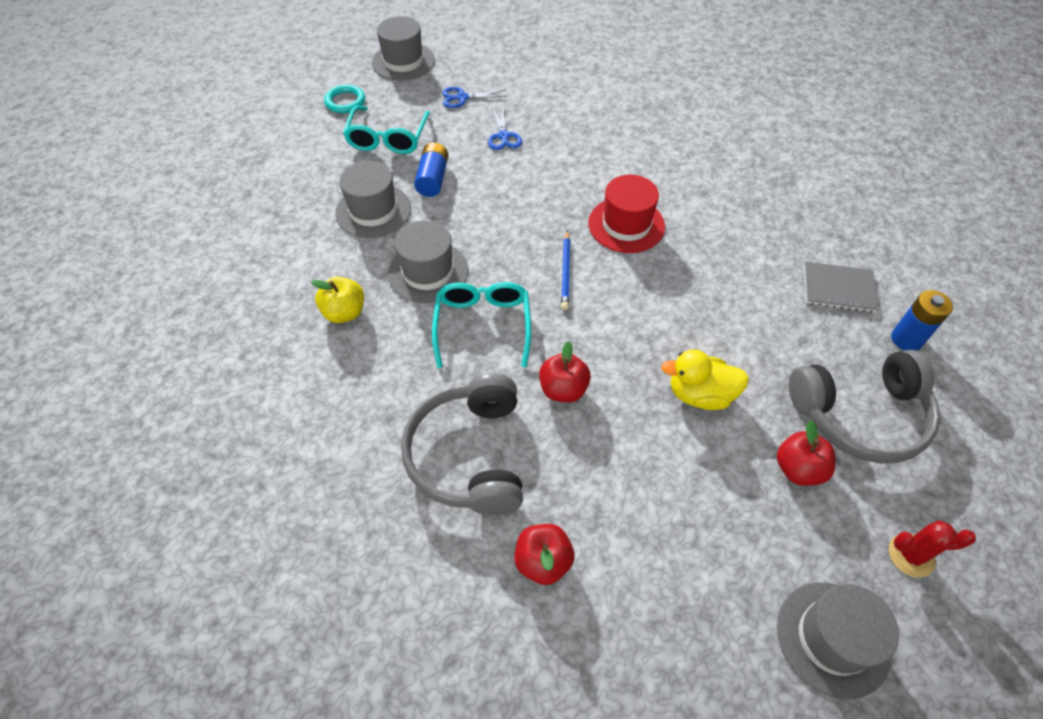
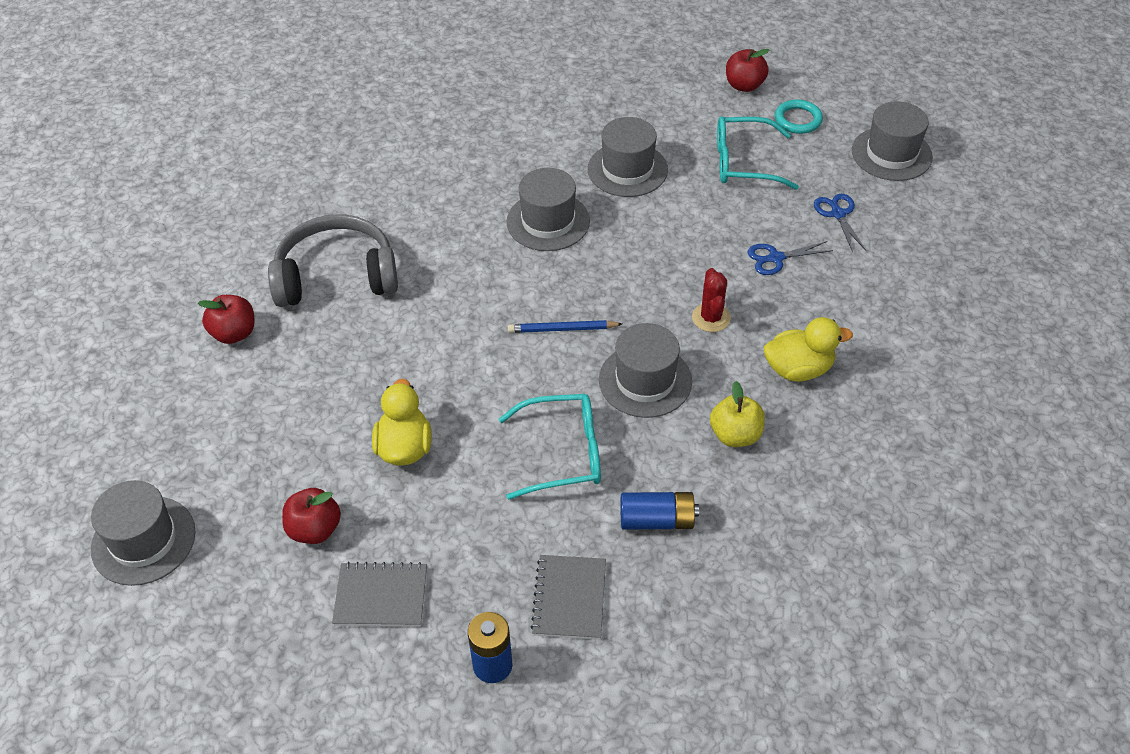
camera: 85 degrees right, 5 degrees down
yellow apple [311,277,364,323] -> yellow apple moved to [710,381,765,447]
blue battery [414,143,449,197] -> blue battery moved to [621,492,699,530]
turquoise glasses [432,282,531,368] -> turquoise glasses moved to [499,394,601,500]
red apple [539,341,591,403] -> red apple moved to [726,49,769,92]
red hat [589,175,665,253] -> grey hat [599,323,692,418]
grey headphones [789,350,940,464] -> grey notebook [332,562,427,626]
red cactus [889,520,976,578] -> red cactus moved to [692,268,731,332]
none -> yellow duck [764,317,853,382]

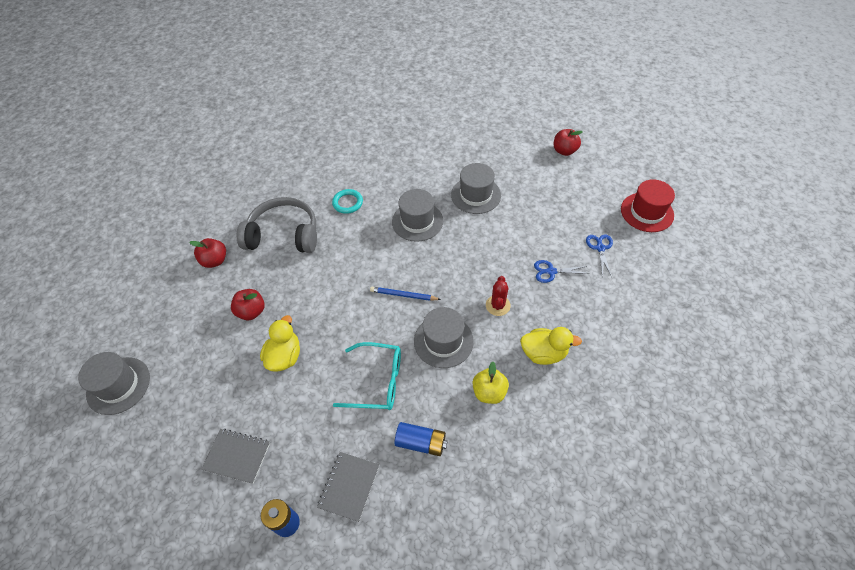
camera: 15 degrees right, 5 degrees up
red apple [282,488,341,544] -> red apple moved to [231,289,265,320]
turquoise glasses [717,117,799,190] -> none
turquoise ring [775,100,823,134] -> turquoise ring moved to [332,189,363,214]
grey hat [852,101,933,181] -> red hat [621,179,675,232]

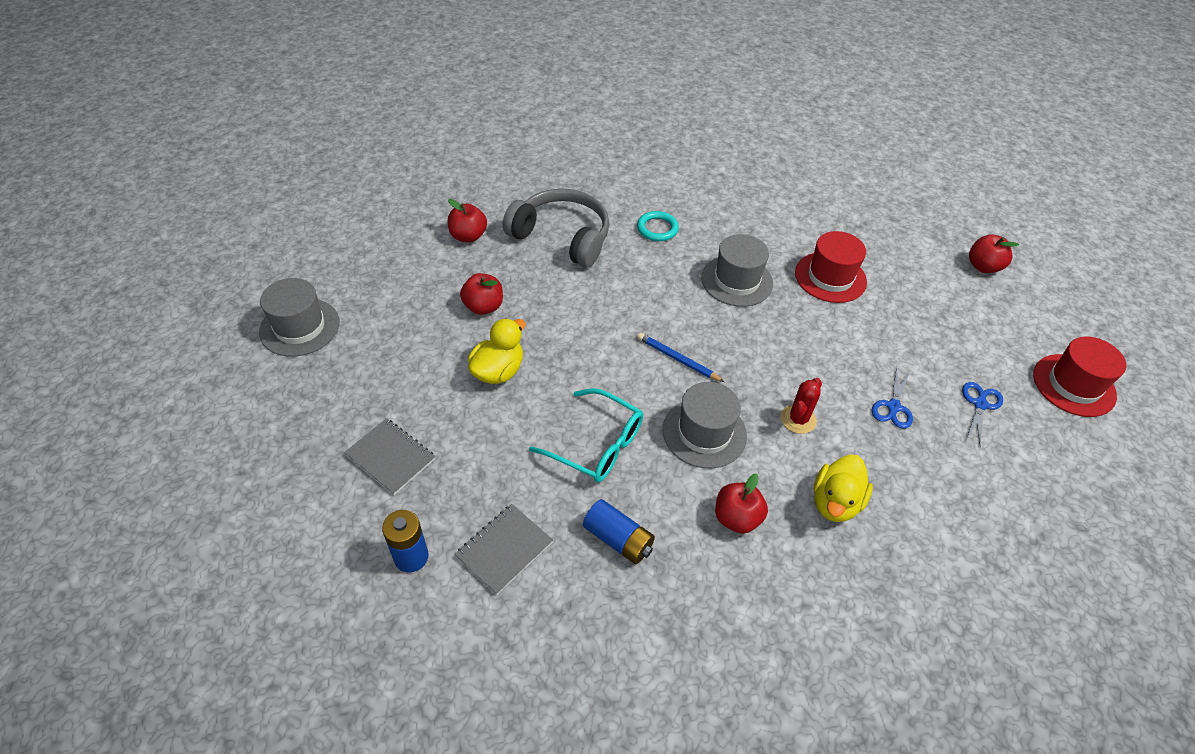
camera: 20 degrees right, 5 degrees down
grey hat [451,163,501,214] -> red hat [795,231,867,303]
yellow apple [472,362,509,404] -> red apple [715,473,768,534]
yellow duck [520,327,582,365] -> yellow duck turned 90 degrees clockwise [814,454,873,522]
blue scissors [534,260,590,283] -> blue scissors turned 90 degrees counterclockwise [872,367,913,429]

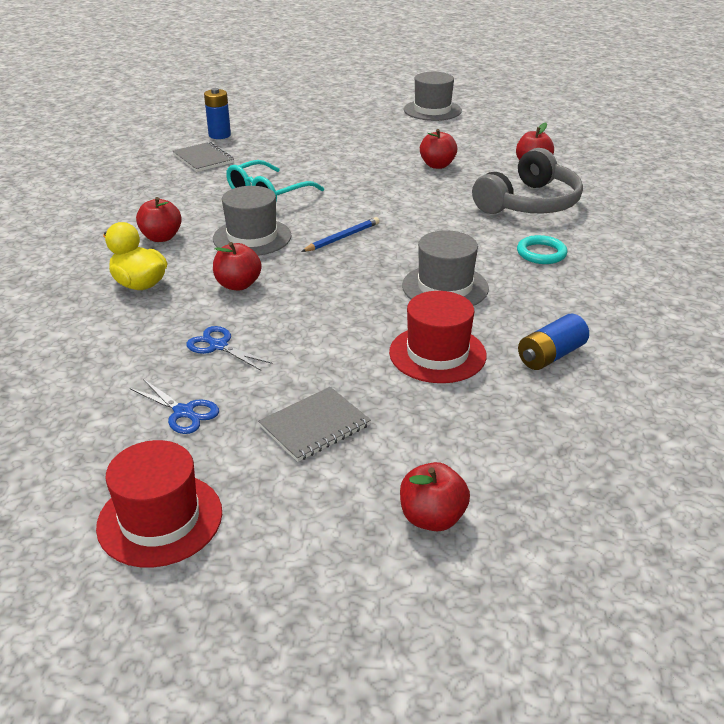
camera: 105 degrees right, 15 degrees down
grey notebook [344,418,435,495] -> grey notebook moved to [258,387,371,462]
yellow duck [468,318,526,384] -> none
blue battery [583,499,655,564] -> blue battery moved to [518,314,589,370]
red cactus [781,378,822,434] -> red apple [213,242,262,290]

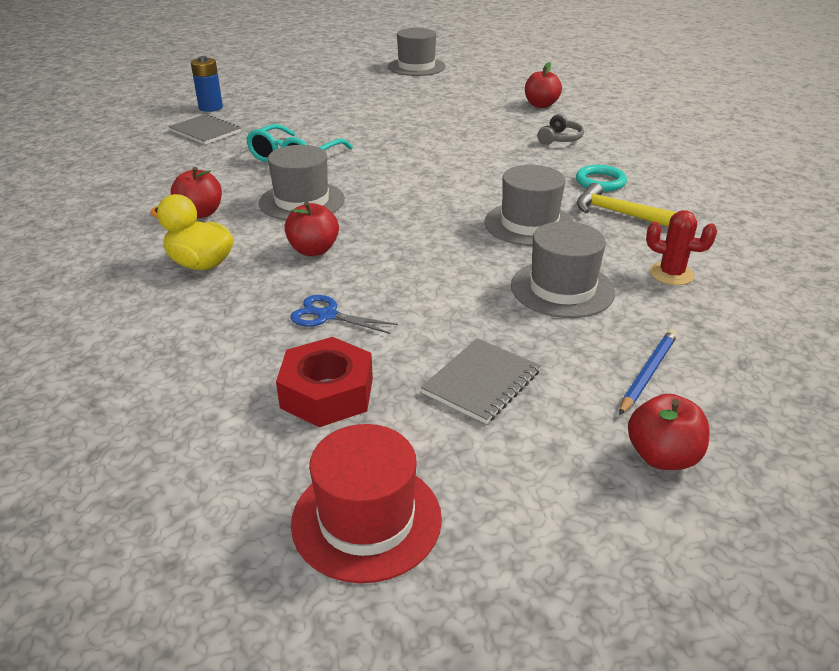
camera: 15 degrees left, 0 degrees up
blue scissors [130,379,219,434] -> red nut [276,337,373,427]
blue pencil [301,217,379,252] -> blue pencil moved to [619,329,678,415]
red hat [389,291,487,383] -> grey hat [511,221,615,318]
red apple [420,129,457,169] -> none
grey headphones [472,148,583,214] -> grey headphones [537,114,584,145], size x0.45
blue battery [518,314,589,370] -> red cactus [646,210,717,285]
none -> yellow hammer [577,183,677,227]

